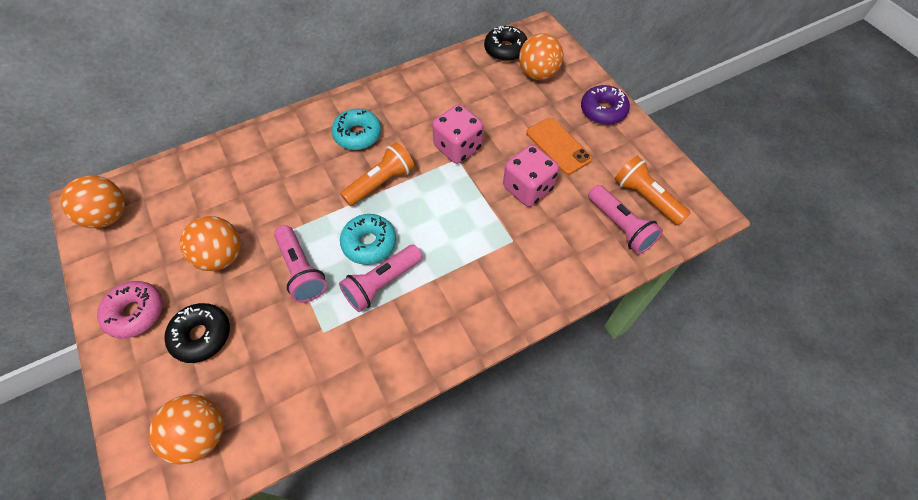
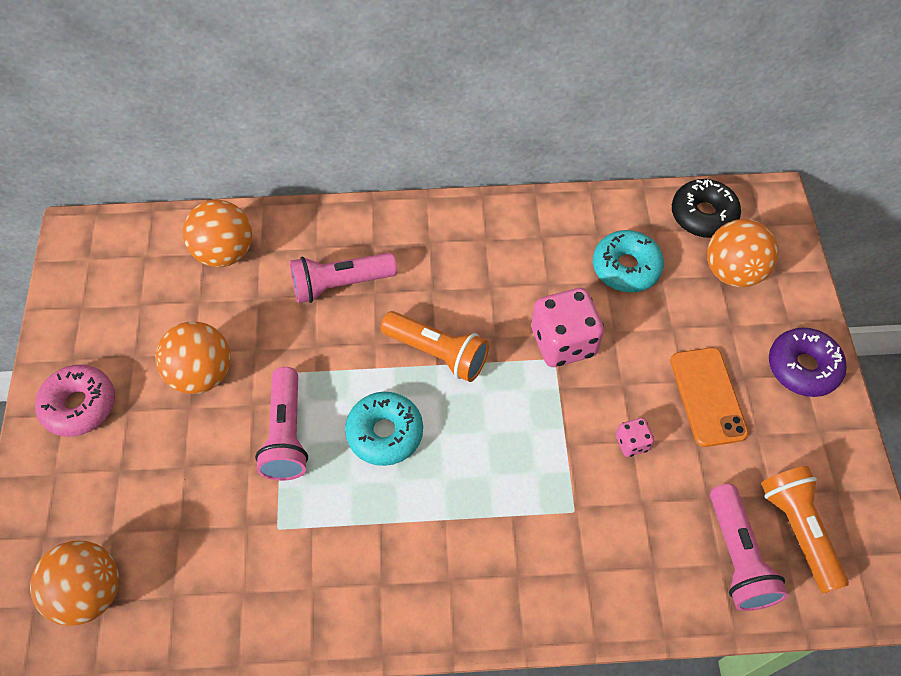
camera: 25 degrees right, 0 degrees up
orange ball [60,175,125,228] -> orange ball moved to [183,200,252,267]
black donut [164,303,230,363] -> none
turquoise donut [332,109,381,150] -> turquoise donut moved to [593,230,664,293]
pink flashlight [339,245,423,312] -> pink flashlight moved to [290,252,397,303]
orange flashlight [340,142,415,206] -> orange flashlight turned 45 degrees clockwise [381,311,489,382]
pink dice [503,145,559,207] -> pink dice [616,418,654,457], size x0.48

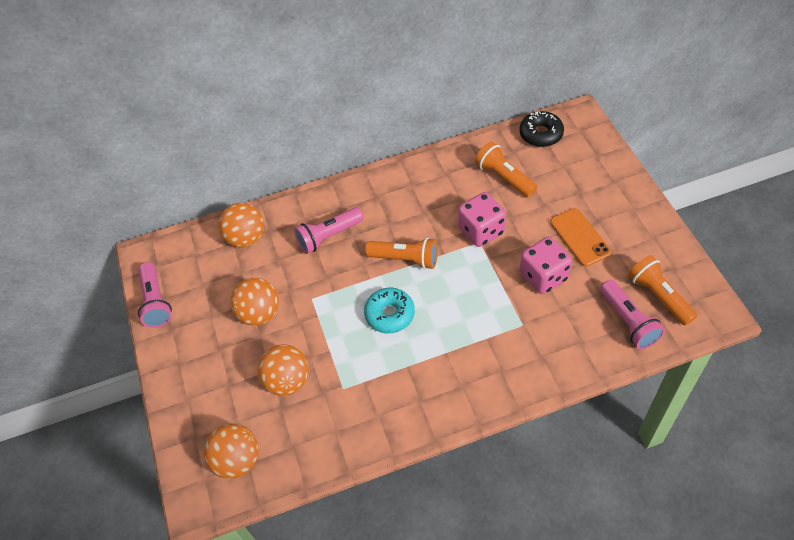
camera: 10 degrees left, 5 degrees down
pink donut [35,365,115,437] -> none
pink flashlight [255,367,308,481] -> pink flashlight moved to [138,262,172,328]
turquoise donut [593,230,664,293] -> orange flashlight [475,142,537,197]
pink dice [616,418,654,457] -> pink dice [520,237,572,294], size x2.08
orange ball [707,219,778,287] -> orange ball moved to [258,344,309,396]
purple donut [769,328,847,397] -> none

